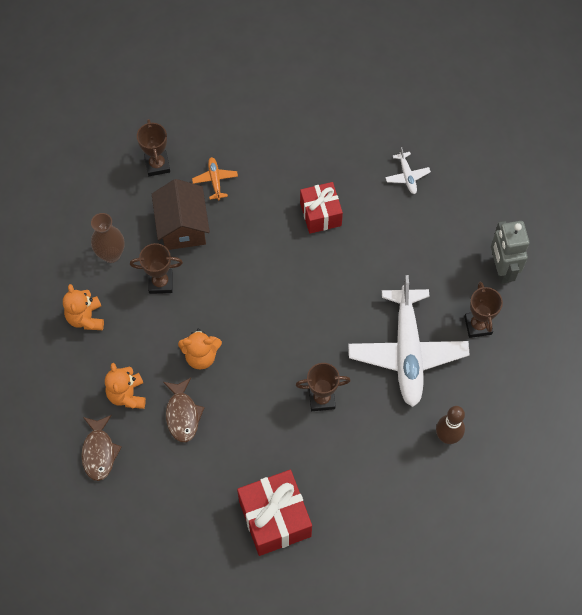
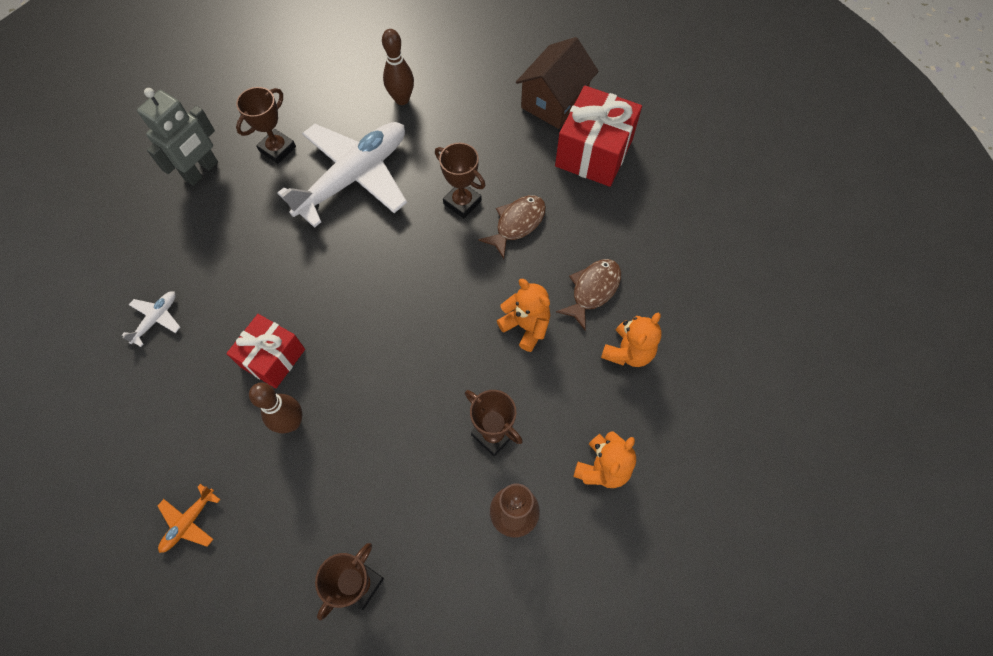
camera: 135 degrees left, 0 degrees up
brown fish [81,415,122,481] -> brown fish moved to [478,195,546,259]
brown house [152,179,210,250] -> brown house moved to [516,37,599,129]
orange plane [192,157,238,200] -> orange plane moved to [158,484,220,553]
none -> brown bowling pin [249,383,302,433]

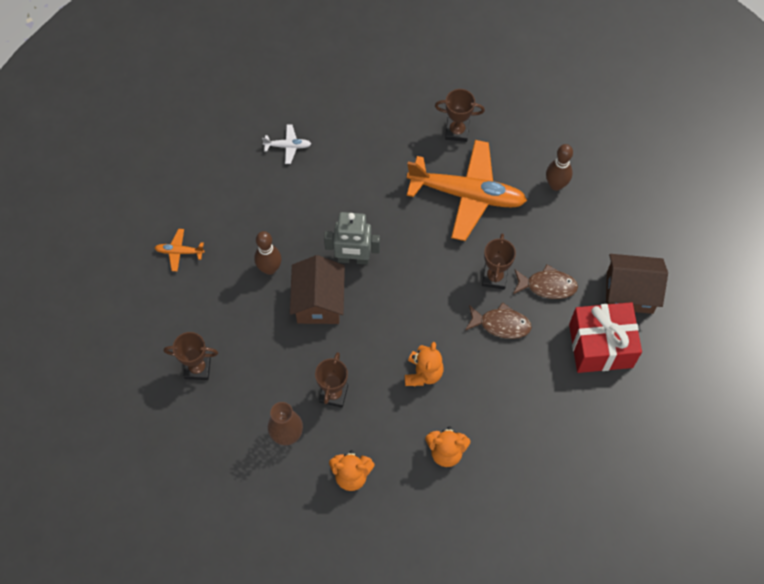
camera: 60 degrees right, 0 degrees up
grey robot [137,88,218,186] -> grey robot moved to [324,212,380,265]
red gift [226,314,305,388] -> none
white plane [277,122,407,228] -> orange plane [407,140,527,241]
brown fish [556,259,621,330] -> brown fish moved to [513,264,578,299]
none -> brown house [290,255,345,324]

